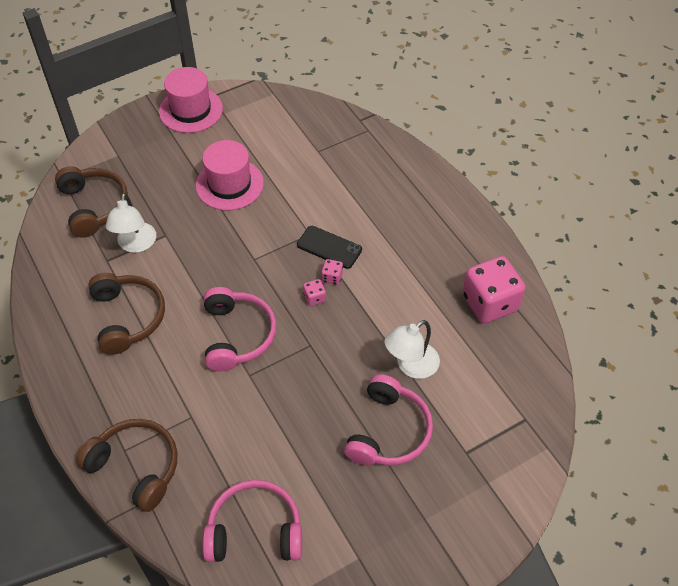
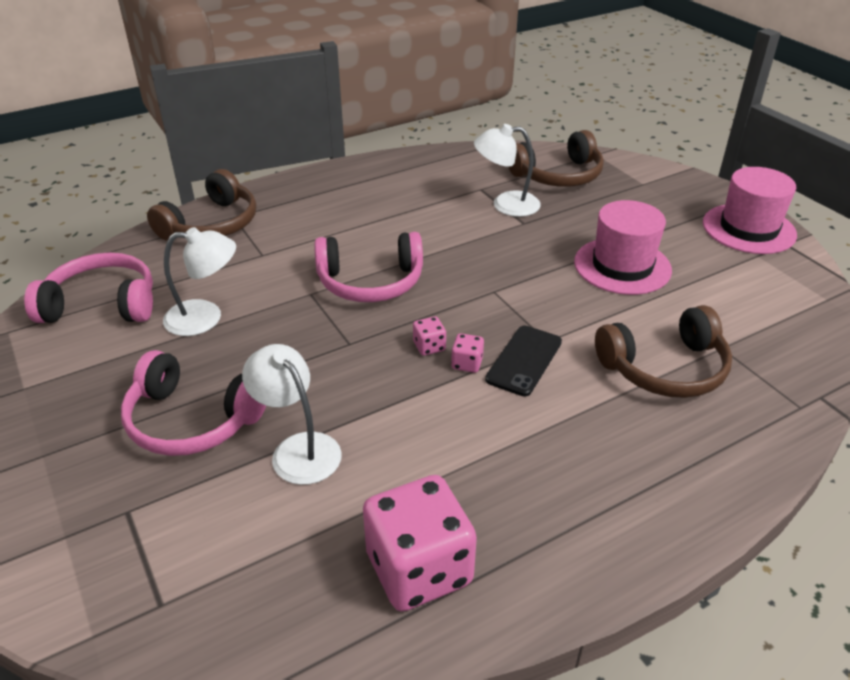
camera: 90 degrees right, 15 degrees down
brown headphones [88,273,165,355] -> brown headphones moved to [595,305,732,398]
pink headphones [203,480,302,562] -> pink headphones turned 90 degrees counterclockwise [24,253,153,323]
none -> white lamp [163,227,236,336]

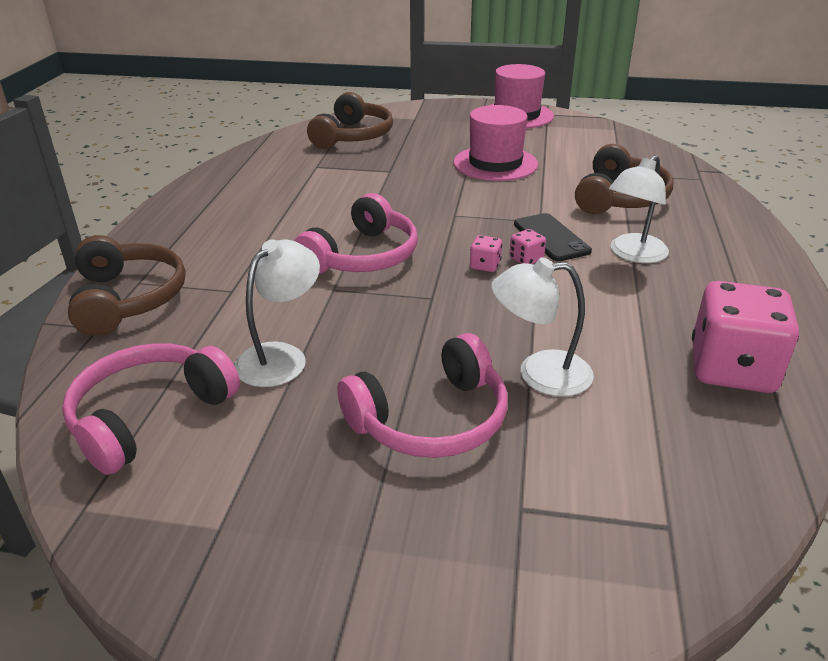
camera: 50 degrees left, 5 degrees down
white lamp [474,124,541,217] -> white lamp moved to [609,155,669,263]

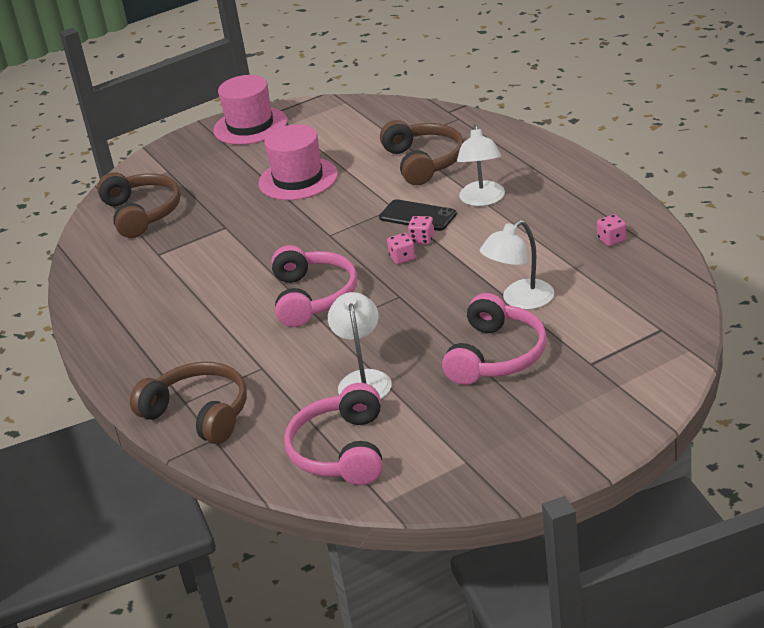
camera: 35 degrees left, 0 degrees up
pink dice [692,281,799,393] -> pink dice [597,214,626,246], size x0.42

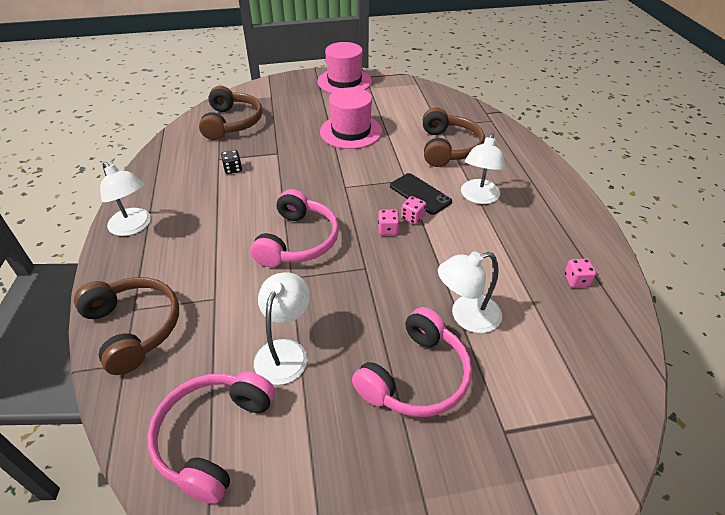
camera: 15 degrees right, 10 degrees up
none -> white lamp [100,162,151,236]
none -> black dice [221,150,242,174]

